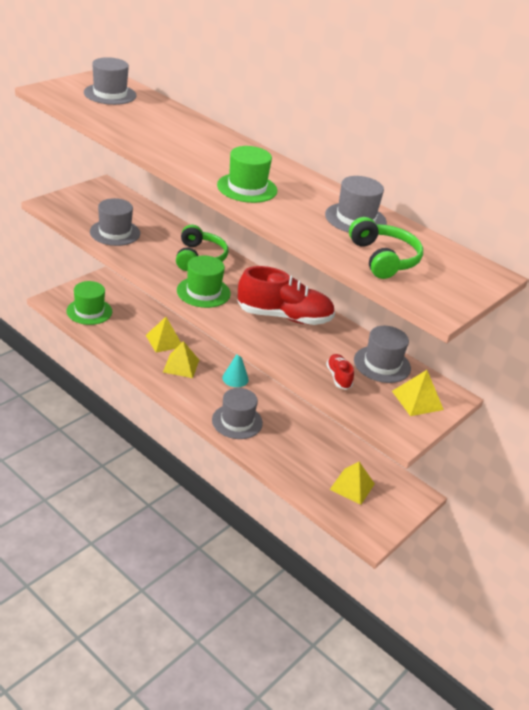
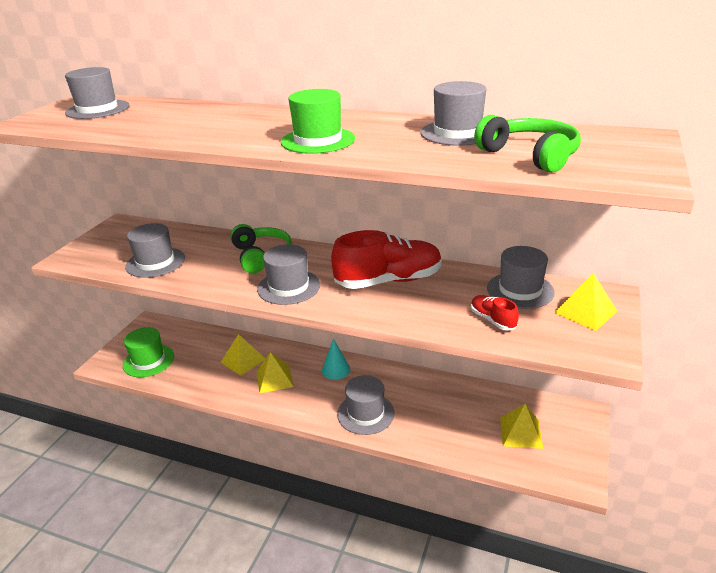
camera: 15 degrees left, 5 degrees down
green hat [177,255,231,308] -> grey hat [257,244,320,305]

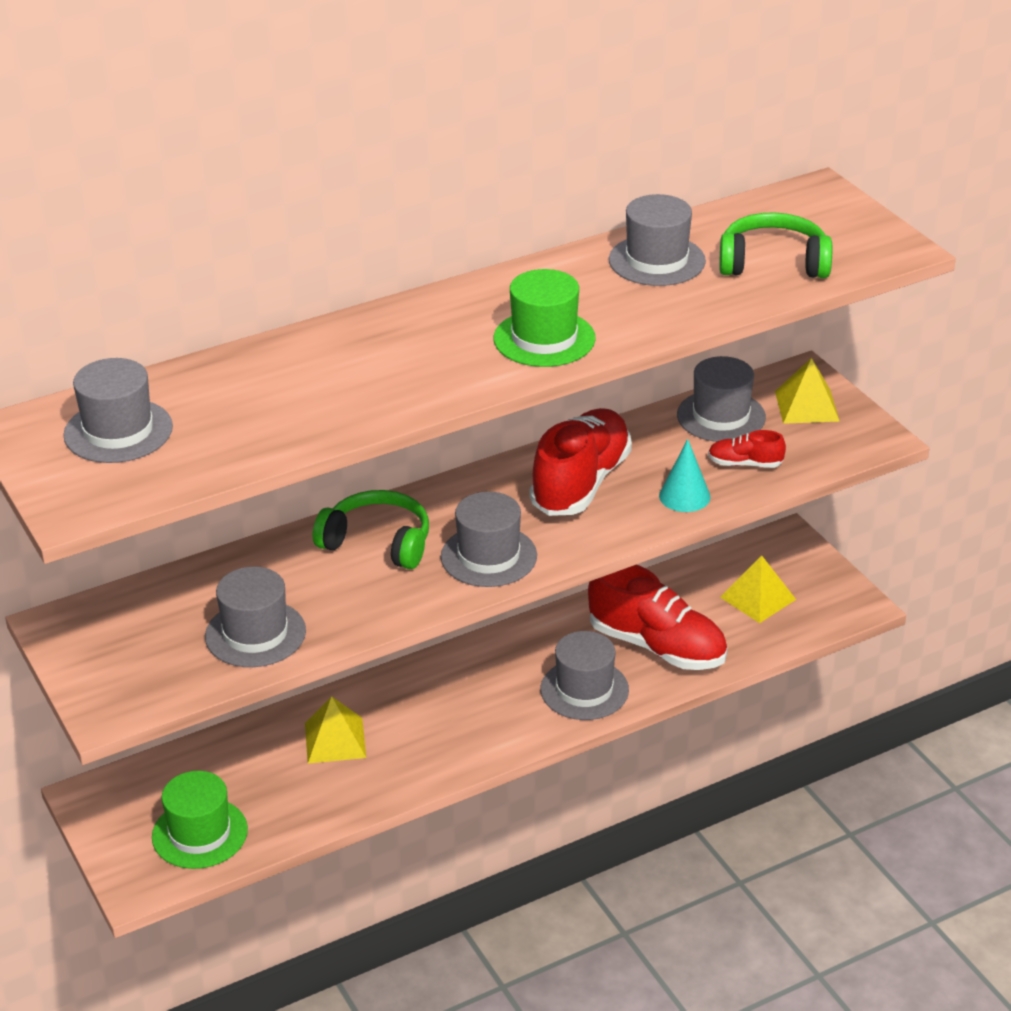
camera: 50 degrees left, 5 degrees up
yellow pyramid [256,352,294,393] -> none
turquoise cone [322,339,350,380] -> turquoise cone moved to [659,439,711,512]
none -> red shoe [588,565,727,670]

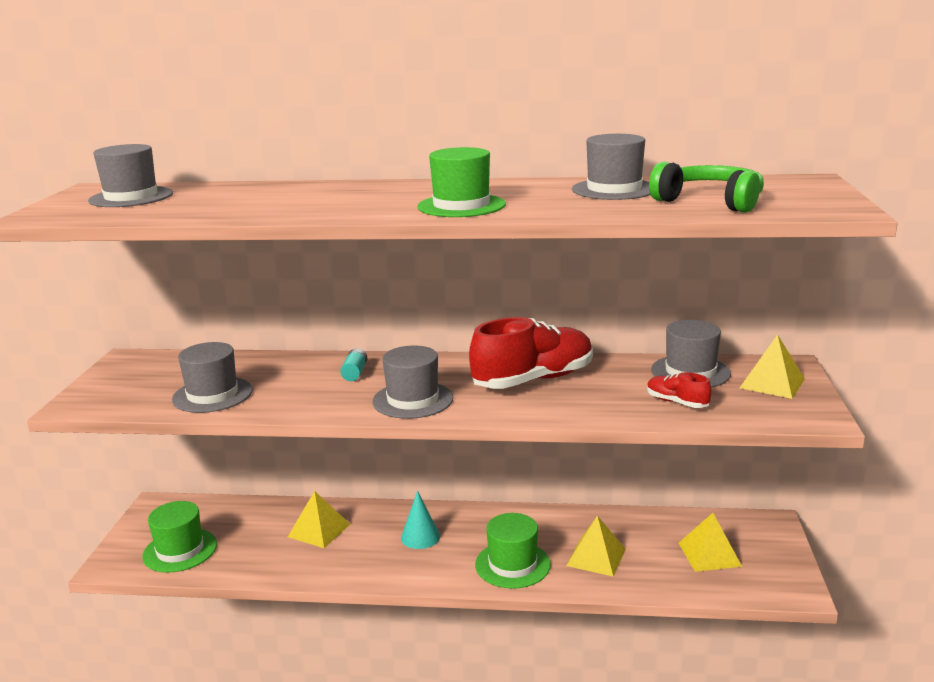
camera: 35 degrees right, 15 degrees down
green headphones [313,490,429,569] -> turquoise battery [340,348,367,381]
grey hat [540,631,629,720] -> green hat [475,513,551,589]
red shoe [588,565,727,670] -> yellow pyramid [566,516,626,577]
turquoise cone [659,439,711,512] -> turquoise cone moved to [401,491,440,549]

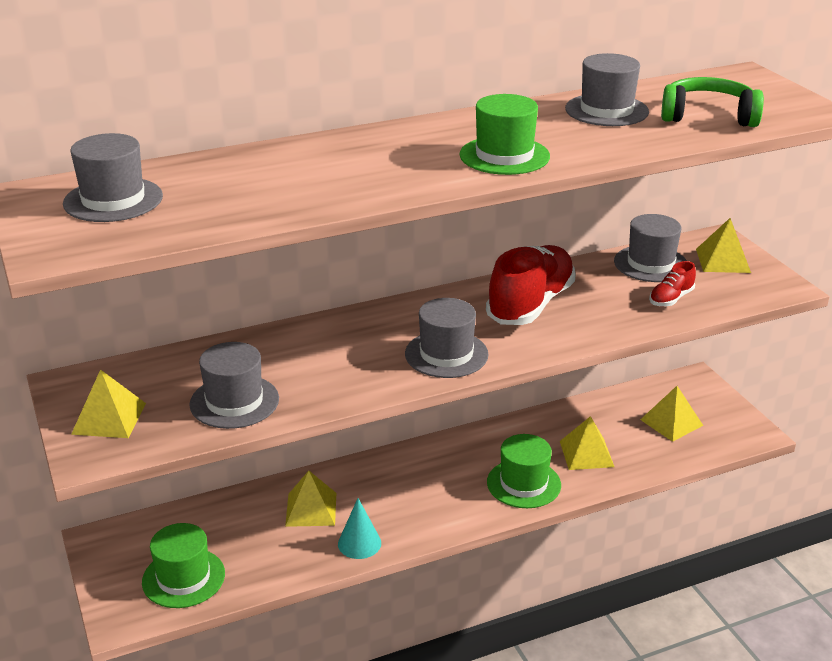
camera: 30 degrees left, 10 degrees up
turquoise battery [340,348,367,381] -> none
turquoise cone [401,491,440,549] -> turquoise cone moved to [338,498,381,559]
red shoe [647,372,712,408] -> red shoe turned 60 degrees counterclockwise [649,261,696,307]
none -> yellow pyramid [71,369,146,438]

